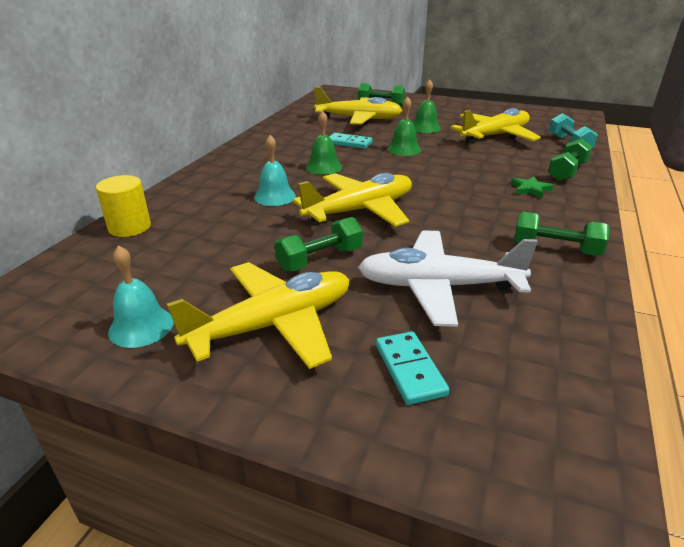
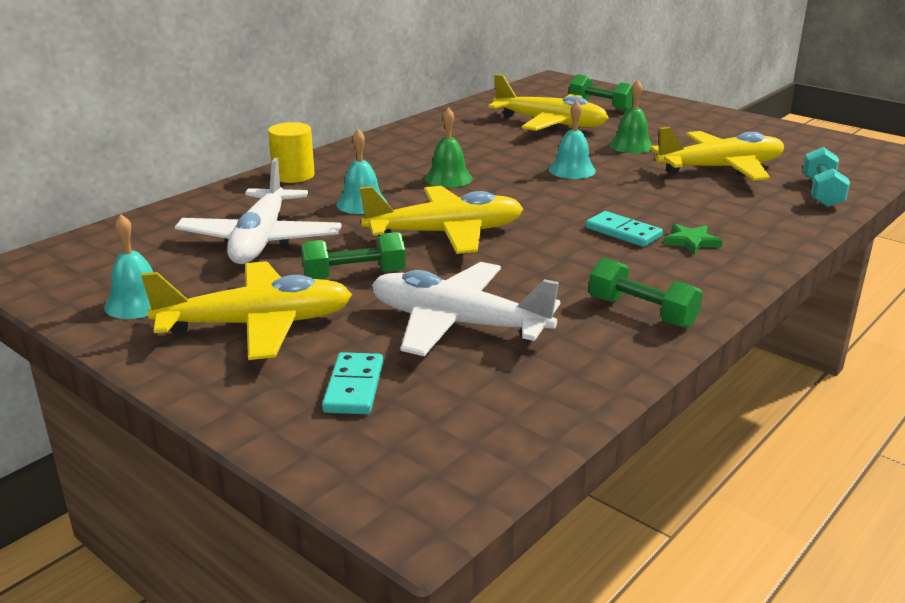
camera: 20 degrees right, 5 degrees down
yellow cylinder [96,175,151,237] -> yellow cylinder moved to [268,122,315,183]
turquoise domino [329,133,373,149] -> turquoise domino moved to [586,211,663,247]
green bell [387,97,421,156] -> turquoise bell [549,100,596,179]
green dumbbell [548,138,592,181] -> none
none -> white plane [175,158,342,264]

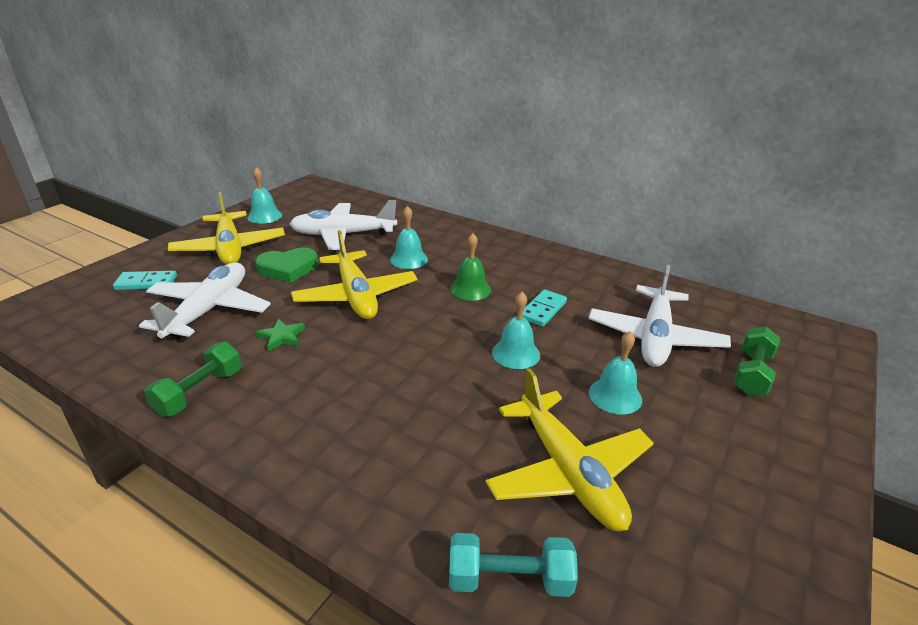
camera: 80 degrees right, 5 degrees up
yellow cylinder [268,122,315,183] -> none
green dumbbell [301,232,406,280] -> green heart [255,248,318,283]
yellow plane [488,74,609,132] -> white plane [589,265,731,367]
turquoise domino [586,211,663,247] -> turquoise domino moved to [522,290,567,327]
green bell [609,80,653,153] -> turquoise bell [589,331,642,415]
green star [663,224,723,255] -> green star moved to [255,319,305,352]

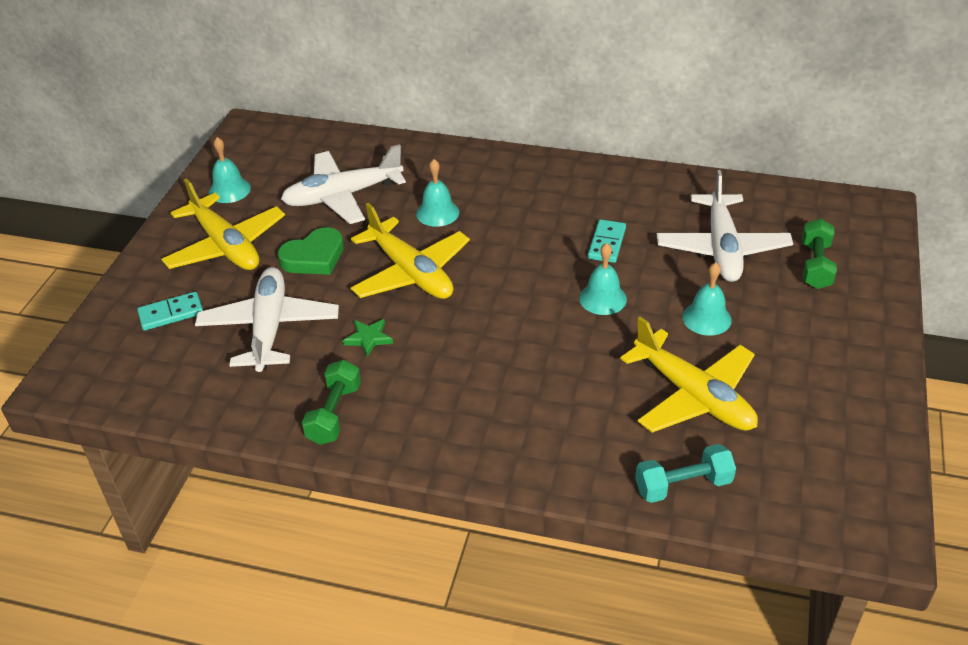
camera: 15 degrees left, 10 degrees up
green bell [450,233,491,301] -> none

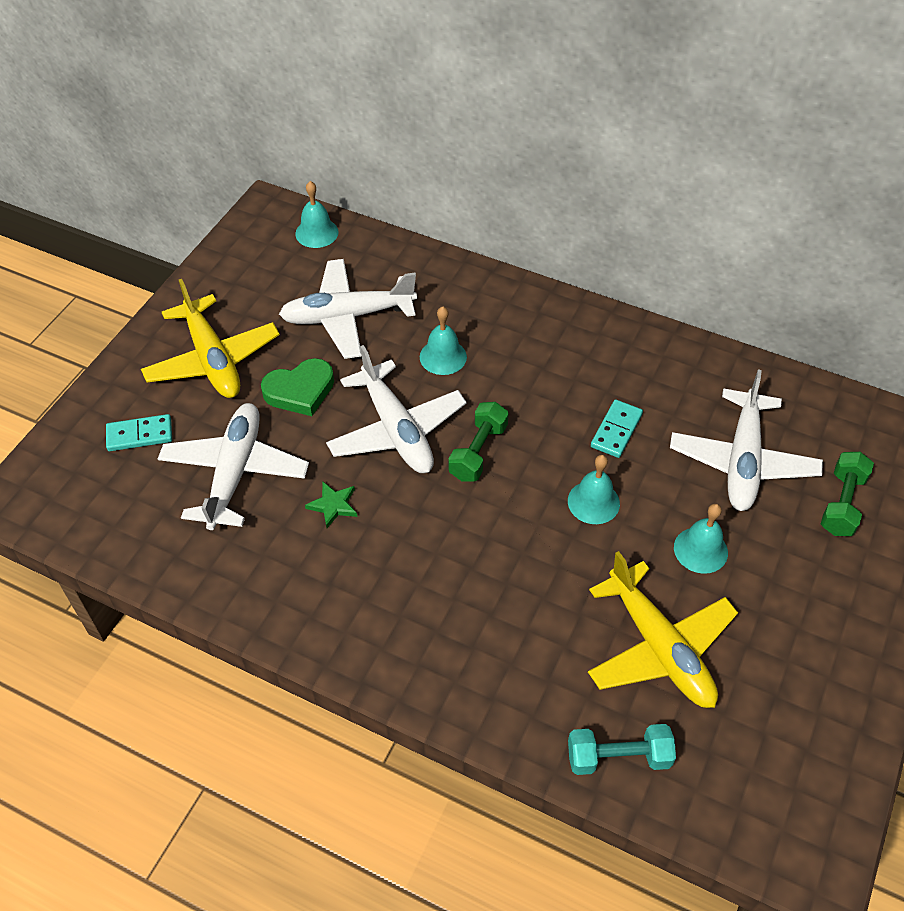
camera: 10 degrees right, 10 degrees up
turquoise bell [209,137,251,203] -> turquoise bell moved to [295,181,339,248]
green dumbbell [302,360,361,445] -> green dumbbell moved to [448,402,509,482]
yellow plane [351,203,470,299] -> white plane [326,345,467,473]

